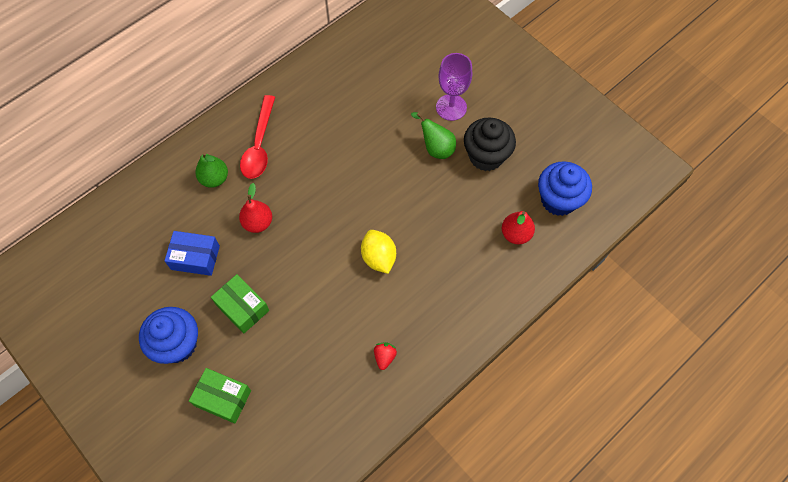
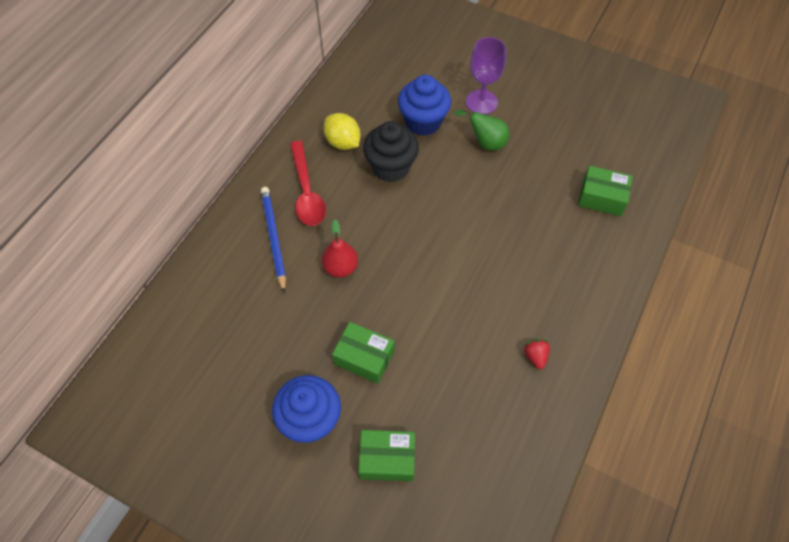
camera: 20 degrees left, 5 degrees down
blue box [164,231,220,276] -> none
green pear [195,152,228,188] -> blue pencil [261,187,286,293]
yellow lemon [361,230,396,274] -> yellow lemon moved to [324,113,361,150]
black cupcake [464,117,516,171] -> black cupcake moved to [363,121,419,182]
red pear [502,211,535,244] -> green box [578,166,633,216]
blue cupcake [538,161,592,216] -> blue cupcake moved to [398,75,451,136]

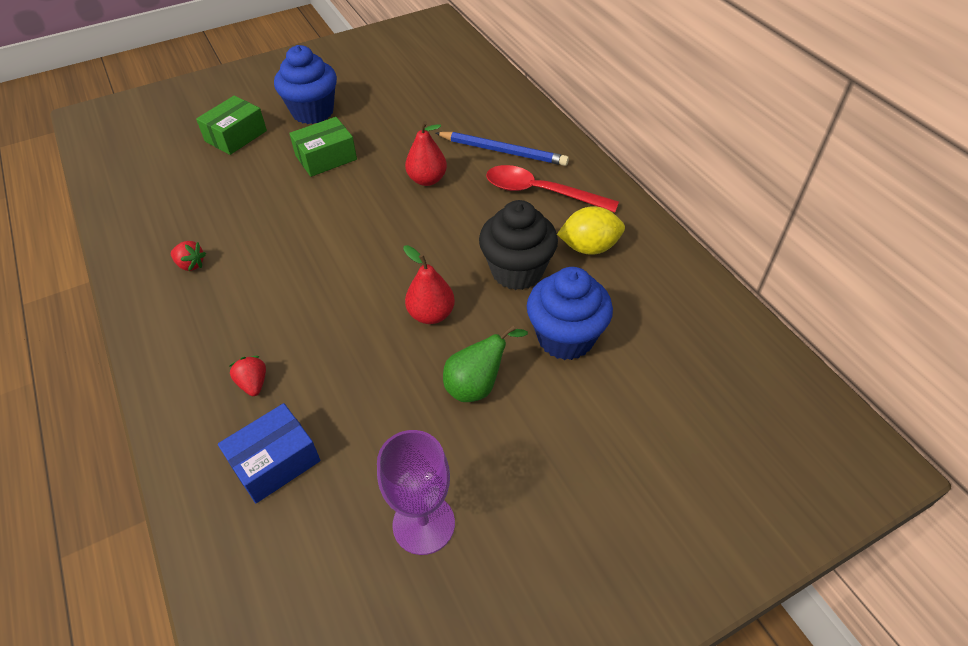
camera: 125 degrees right, 10 degrees down
purple goblet [466,37,506,115] -> purple goblet moved to [377,430,455,555]
green box [578,166,633,216] -> blue box [218,403,320,503]
none -> red strawberry [229,356,266,396]
none -> red pear [403,245,455,324]

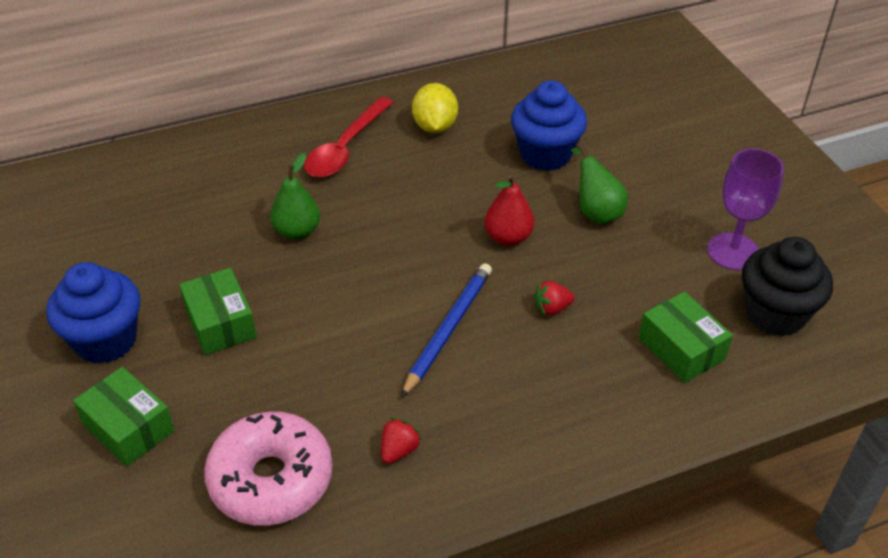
camera: 85 degrees left, 5 degrees down
blue box [218,403,320,503] -> green box [638,292,733,383]
red strawberry [229,356,266,396] -> red strawberry moved to [534,281,575,316]
red pear [405,121,447,186] -> green pear [270,153,320,240]
blue pencil [436,132,569,166] -> blue pencil moved to [401,263,492,398]
black cupcake [479,200,558,290] -> black cupcake moved to [742,237,833,337]
none -> pink donut [204,411,333,526]

